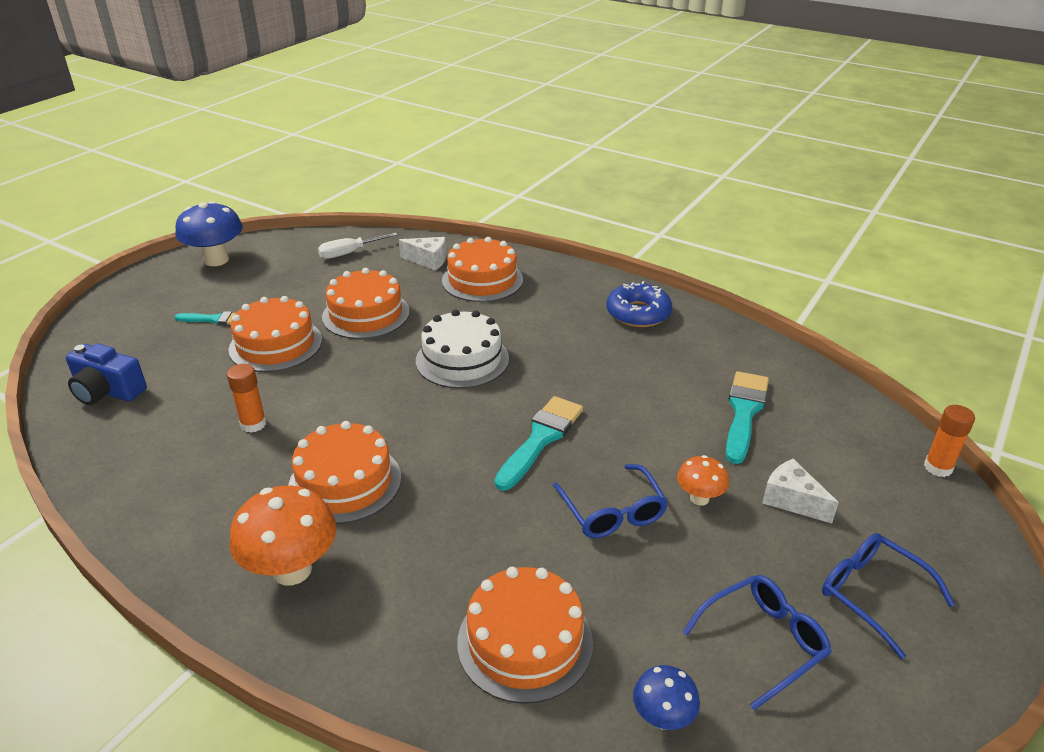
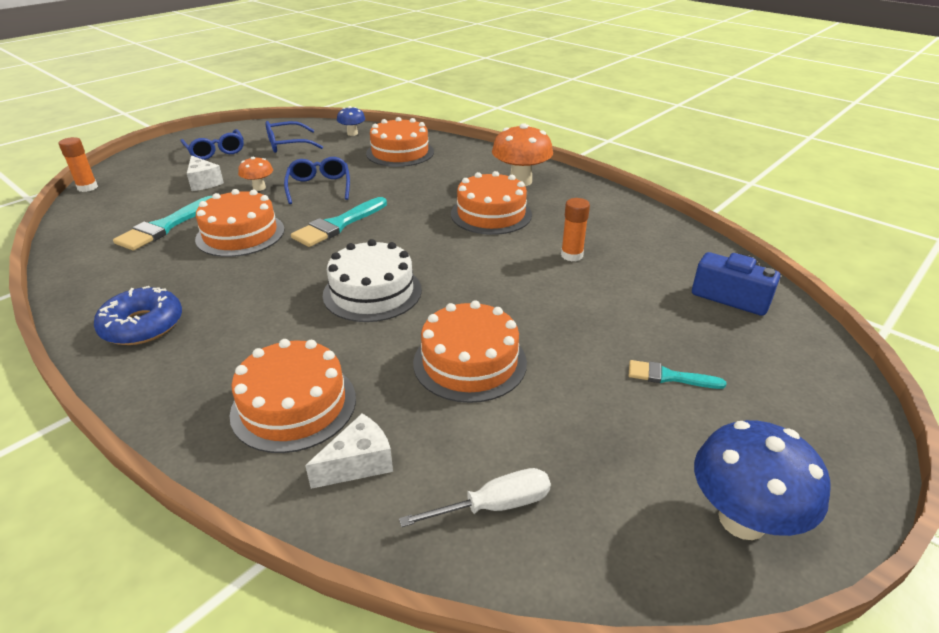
camera: 170 degrees left, 0 degrees up
orange cake [229,296,322,372] -> orange cake moved to [195,189,284,257]
white cheese [399,237,446,271] -> white cheese turned 120 degrees clockwise [305,413,393,489]

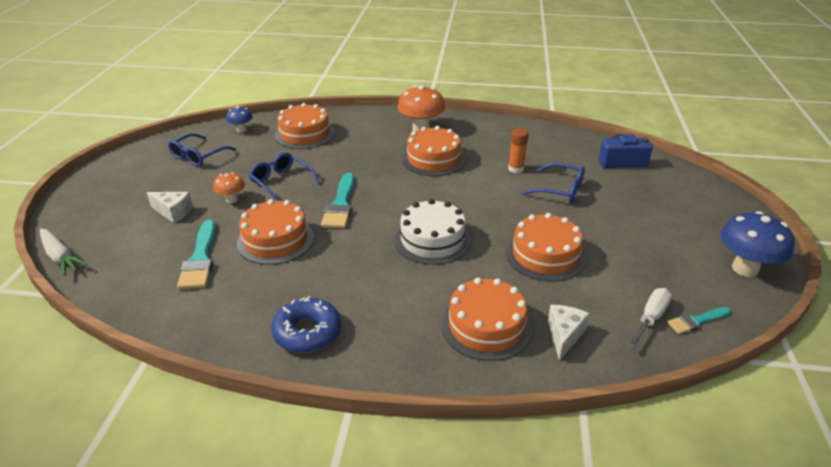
camera: 35 degrees left, 0 degrees up
orange glue stick [59,137,98,192] -> white carrot [40,228,88,276]
blue glasses [180,129,244,160] -> blue glasses moved to [523,163,585,203]
turquoise brush [629,360,726,389] -> turquoise brush moved to [667,307,731,334]

